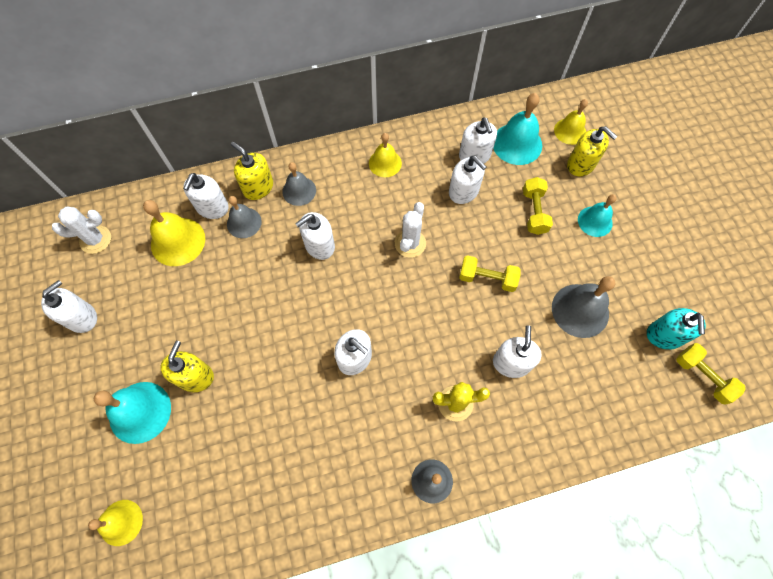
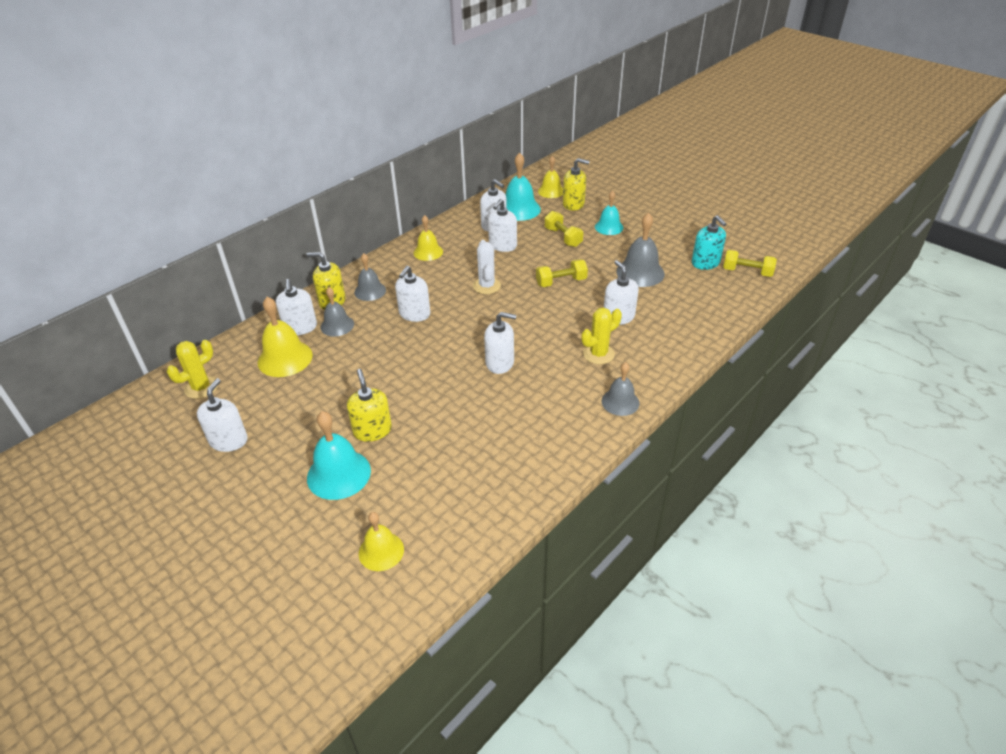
camera: 30 degrees left, 25 degrees down
white cactus [52,207,111,254] -> yellow cactus [167,340,218,399]
white soap dispenser [449,156,487,204] -> white soap dispenser turned 105 degrees clockwise [488,199,517,252]

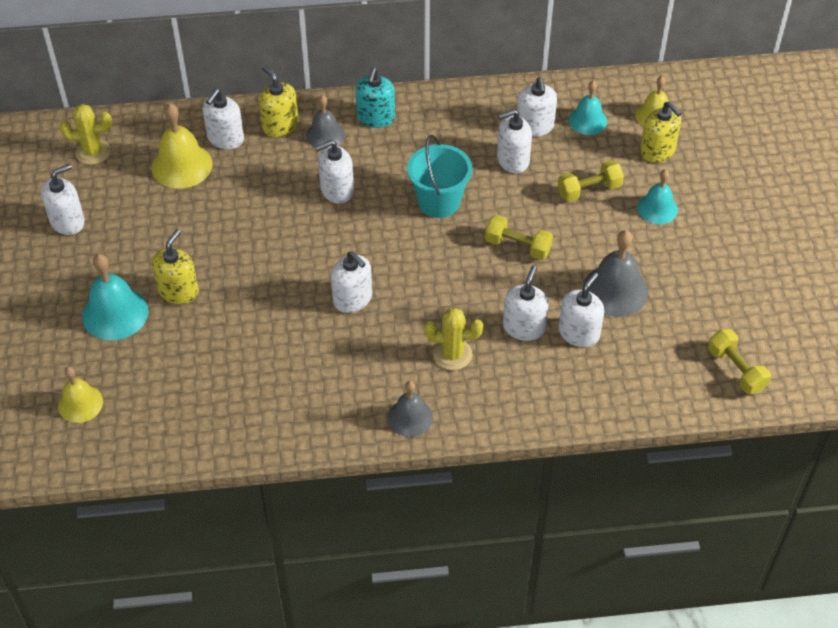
camera: 40 degrees right, 10 degrees up
grey bell [321,287,354,336] -> none
yellow bell [414,215,443,261] -> none
white cactus [473,240,501,294] -> turquoise bucket [407,135,472,218]
turquoise bell [506,153,541,221] -> turquoise bell [569,81,607,135], size x0.65
yellow dumbbell [545,211,583,247] -> yellow dumbbell turned 60 degrees clockwise [558,160,624,202]
turquoise soap dispenser [692,215,726,270] -> turquoise soap dispenser moved to [356,68,395,128]
none -> white soap dispenser [558,272,604,347]

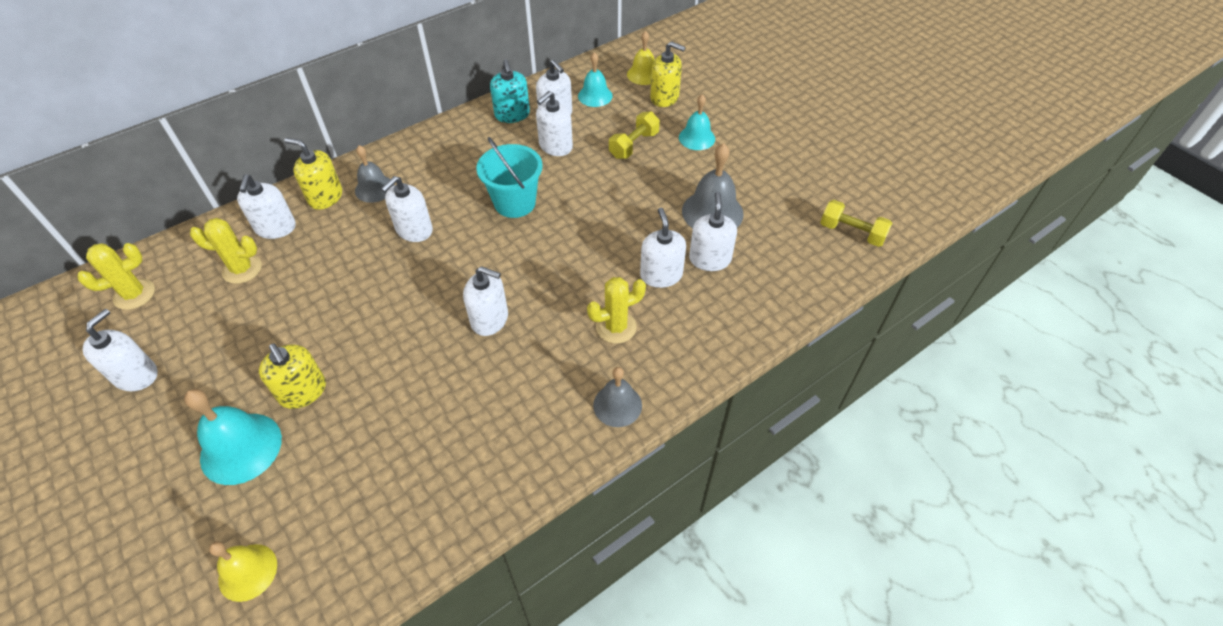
camera: 30 degrees left, 0 degrees up
yellow bell [152,103,213,189] -> yellow cactus [190,218,262,284]
yellow soap dispenser [152,229,199,304] -> yellow soap dispenser turned 150 degrees clockwise [259,343,326,409]
turquoise soap dispenser [356,68,395,128] -> turquoise soap dispenser moved to [490,59,530,123]
yellow dumbbell [485,215,553,260] -> none

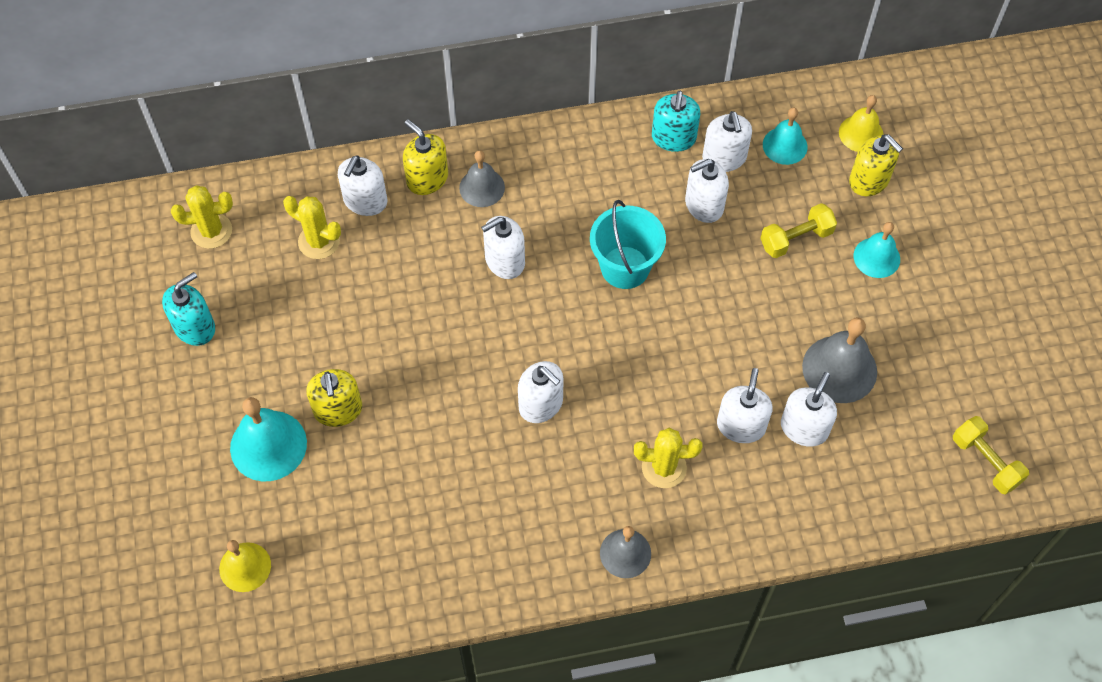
camera: 25 degrees right, 10 degrees up
white soap dispenser [83,309,158,391] -> turquoise soap dispenser [162,272,215,346]

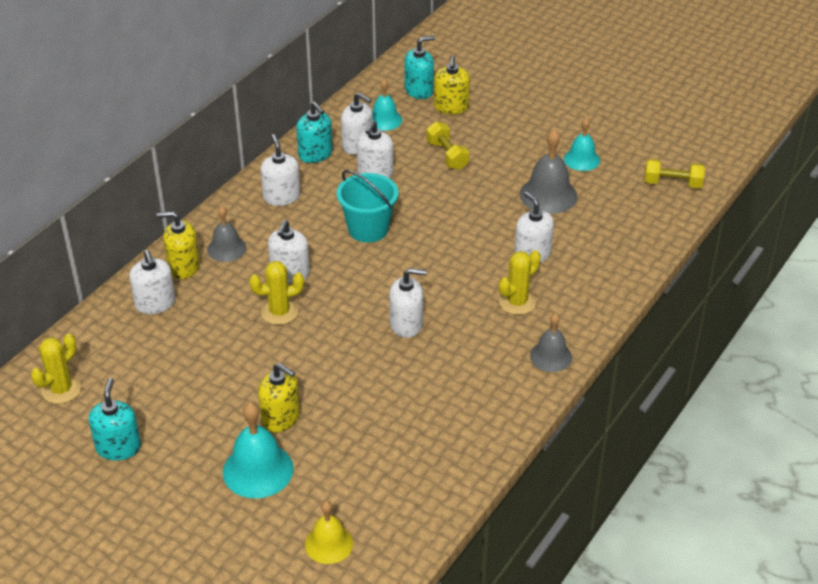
camera: 45 degrees left, 20 degrees down
yellow cactus [283,196,341,259] -> yellow cactus moved to [249,261,304,325]
yellow dumbbell [760,203,837,258] -> yellow dumbbell turned 45 degrees counterclockwise [426,121,469,170]
white soap dispenser [781,372,837,447] -> white soap dispenser moved to [260,134,300,206]
yellow bell [839,95,884,152] -> turquoise soap dispenser [405,36,435,99]
yellow soap dispenser [849,134,903,196] -> yellow soap dispenser turned 90 degrees clockwise [434,55,470,114]
turquoise bell [854,222,900,278] -> turquoise bell moved to [564,117,600,171]

